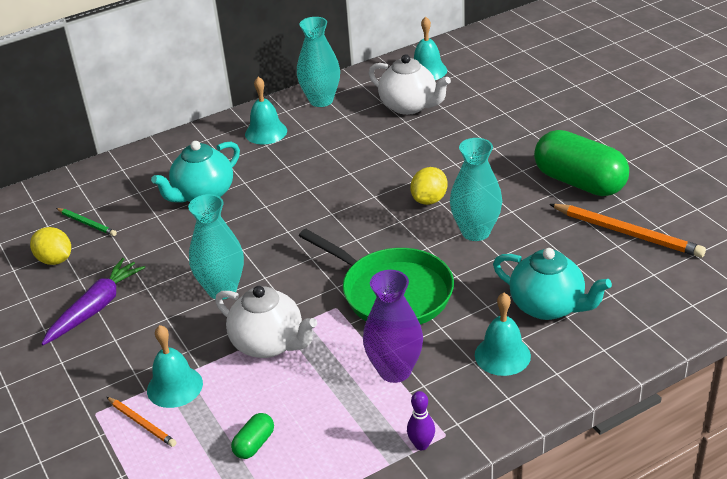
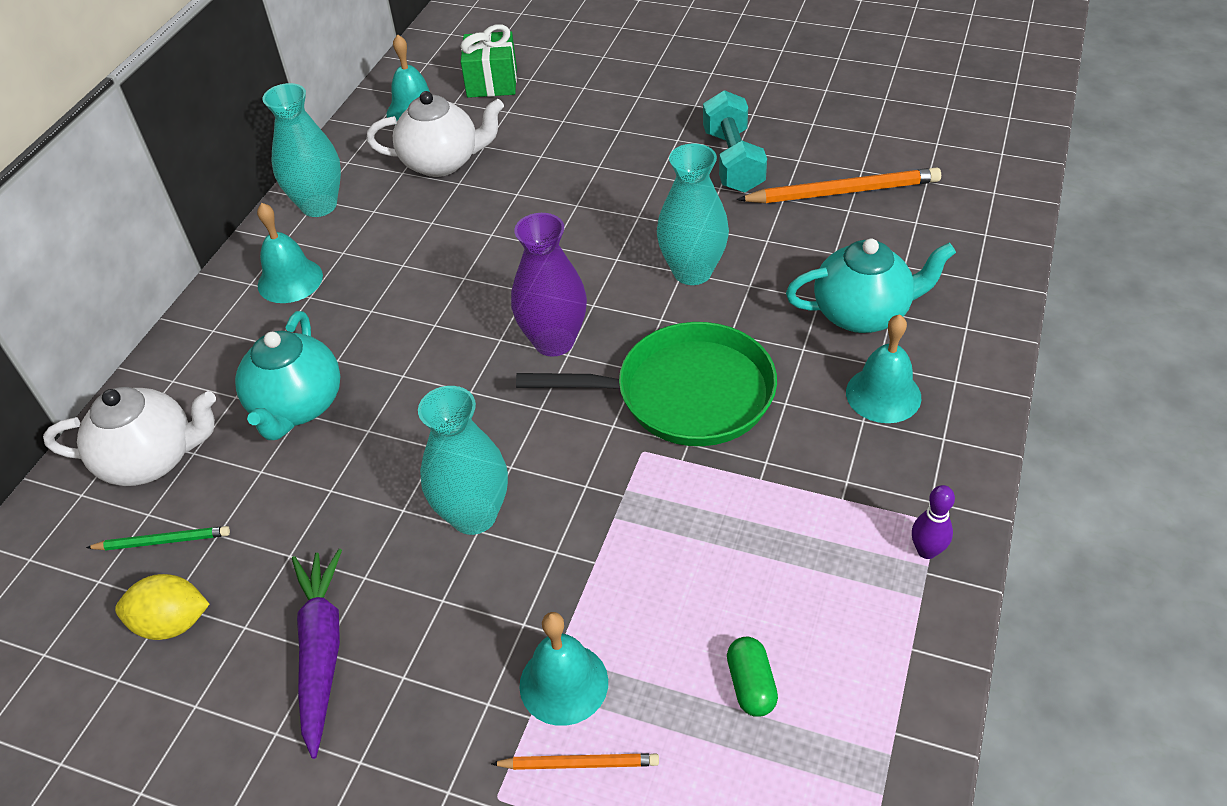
camera: 40 degrees left, 10 degrees up
white teapot [215,286,317,358] -> white teapot moved to [43,387,216,486]
purple vase [363,270,423,383] -> purple vase moved to [511,213,587,357]
yellow lemon [410,167,448,205] -> none
green capsule [534,130,629,196] -> turquoise dumbbell [703,90,767,193]
none -> green gift [460,24,517,98]

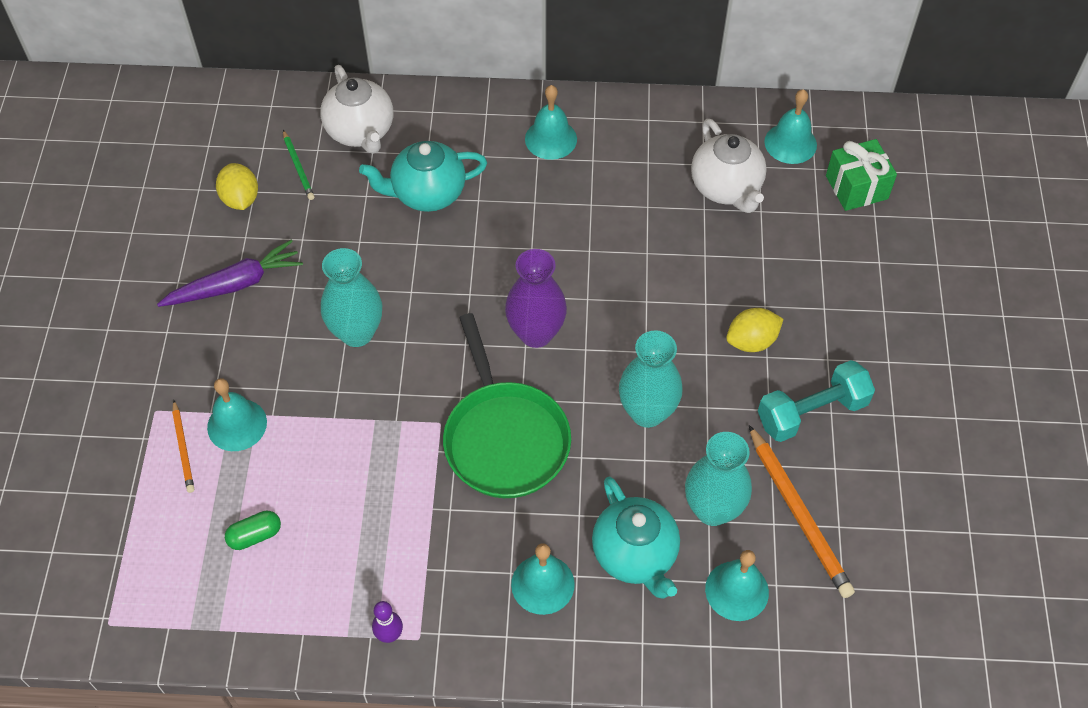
camera: 70 degrees right, 10 degrees up
turquoise vase [262,83,341,217] -> turquoise vase moved to [685,432,752,526]
none -> turquoise bell [705,550,769,621]
none -> yellow lemon [726,308,783,352]

